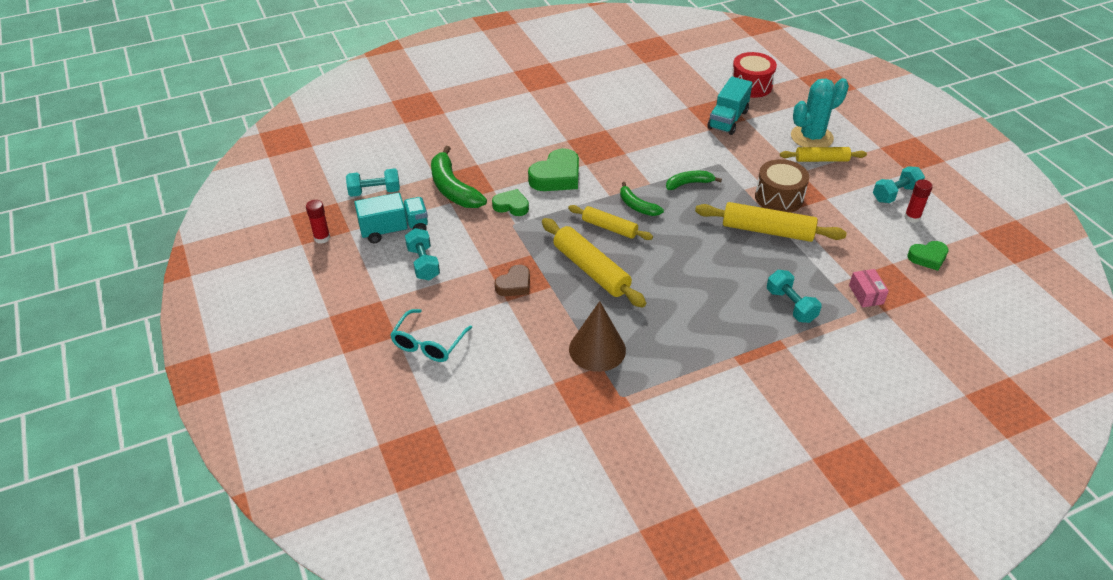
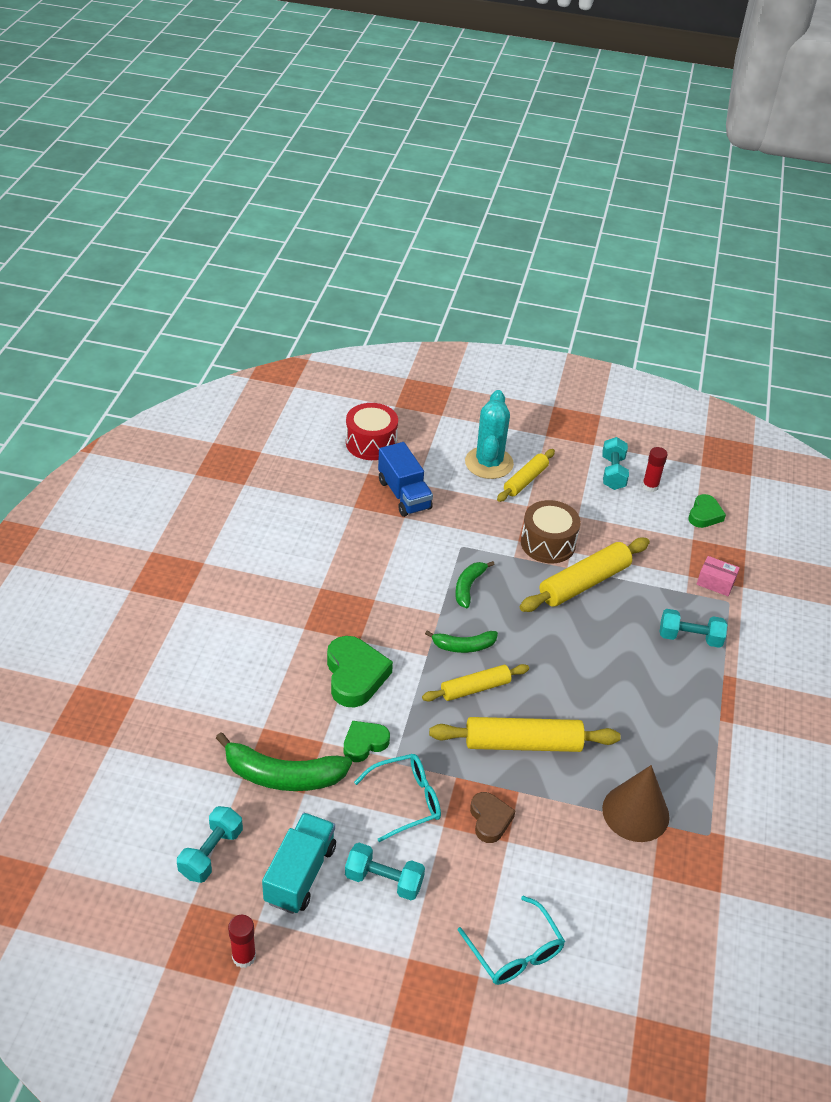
camera: 55 degrees left, 0 degrees up
turquoise truck [708,76,753,135] -> blue truck [378,442,433,517]
none -> turquoise glasses [354,754,441,842]

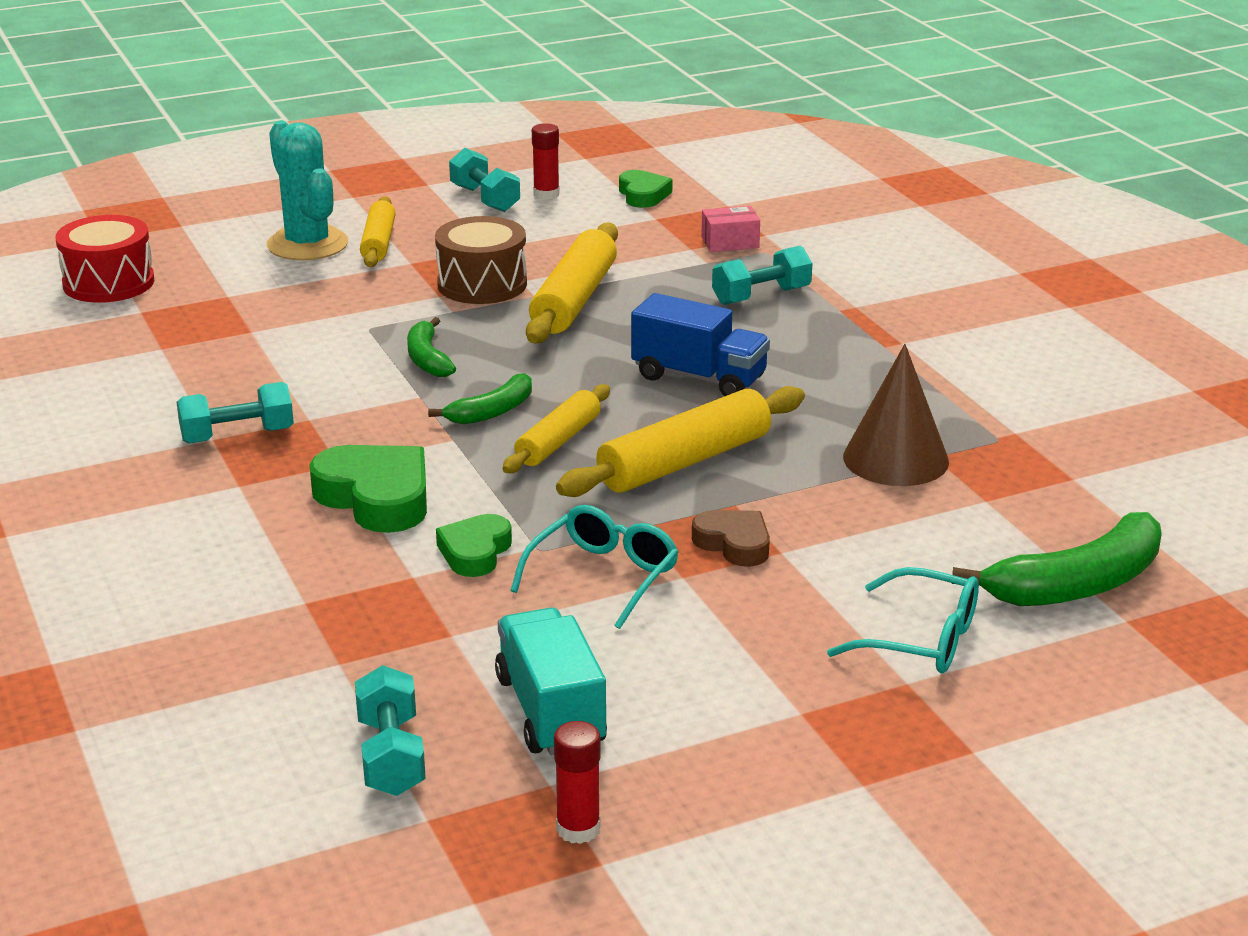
camera: 35 degrees left, 15 degrees down
green banana [216,732,352,791] -> green banana moved to [951,512,1162,606]
turquoise dumbbell [345,843,425,900] -> turquoise dumbbell moved to [177,382,294,443]
blue truck [378,442,433,517] -> blue truck moved to [631,293,770,396]

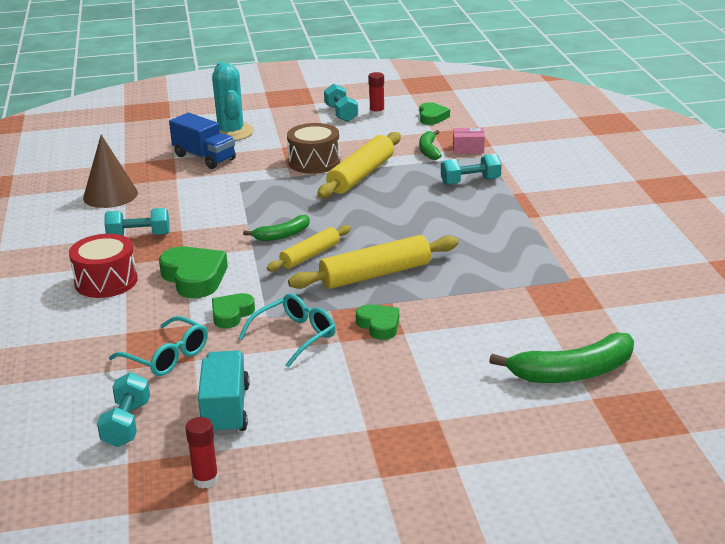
camera: 15 degrees right, 0 degrees up
red drum [55,215,154,303] -> red drum moved to [69,234,138,298]
yellow rolling pin [360,196,396,267] -> none
green banana [407,317,456,377] -> green banana moved to [419,130,442,160]
blue truck [631,293,770,396] -> blue truck moved to [169,113,236,169]
brown heart [692,510,770,567] -> green heart [356,304,399,340]
turquoise glasses [827,567,979,673] -> turquoise glasses moved to [109,316,208,376]
brown cone [843,344,949,486] -> brown cone moved to [83,135,138,208]

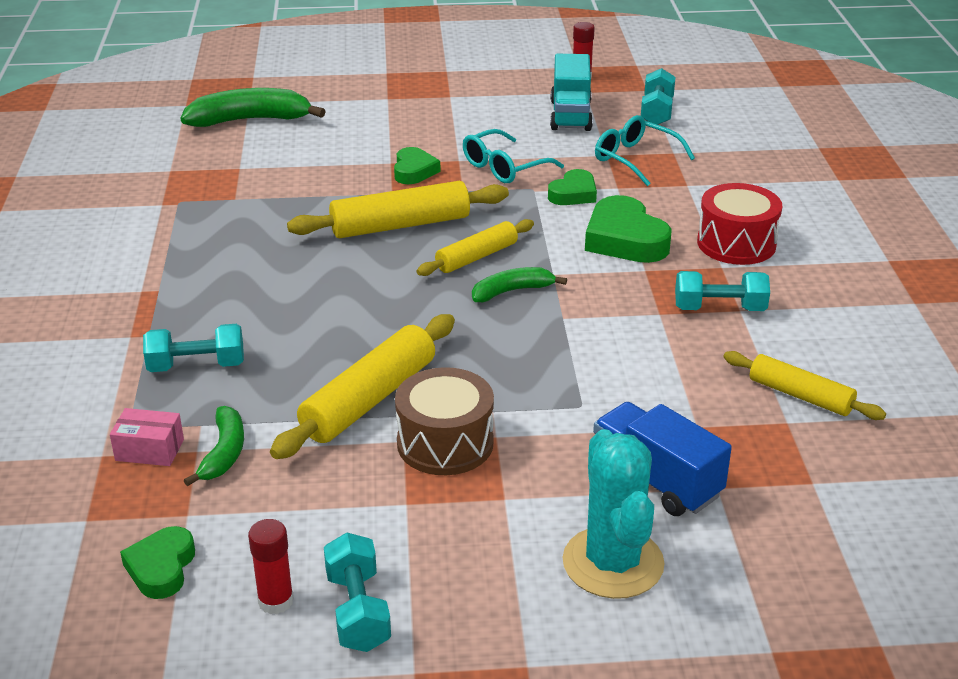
camera: 175 degrees left, 5 degrees up
brown cone [83,135,138,208] -> yellow rolling pin [724,351,886,420]
green heart [356,304,399,340] -> green heart turned 150 degrees counterclockwise [394,147,441,184]

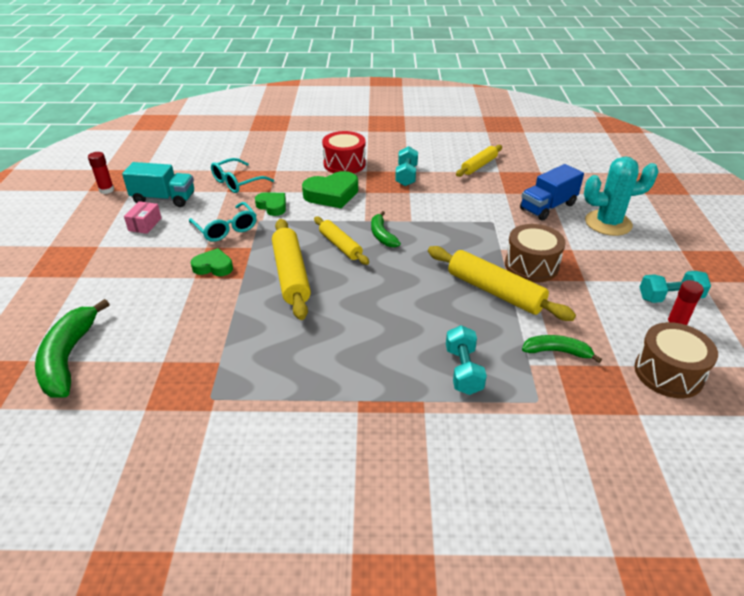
camera: 85 degrees left, 5 degrees up
pink box [110,408,184,466] -> pink box moved to [124,201,161,234]
green heart [120,526,195,599] -> brown drum [634,322,718,398]
turquoise dumbbell [641,68,676,125] -> none

